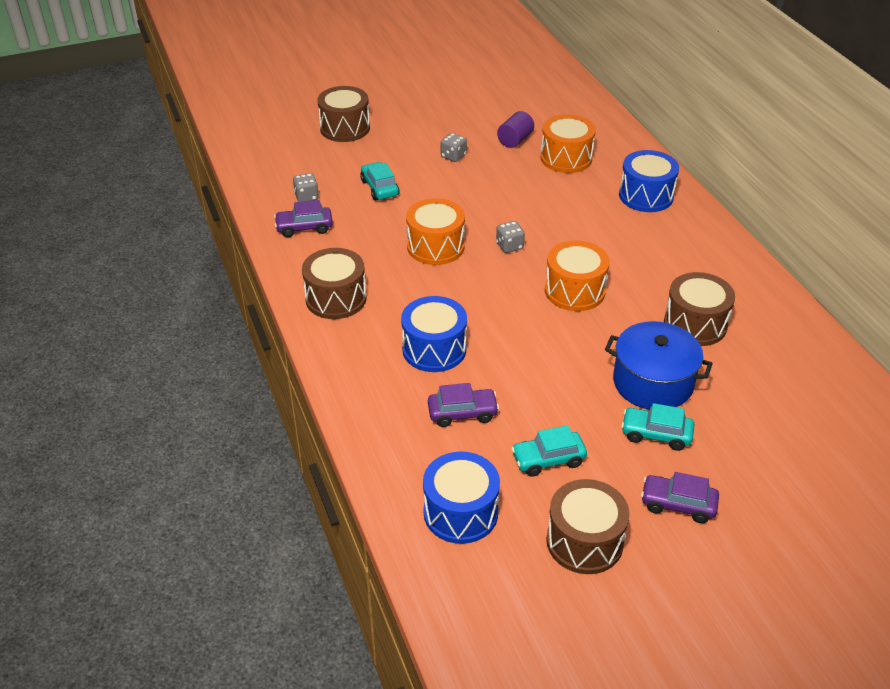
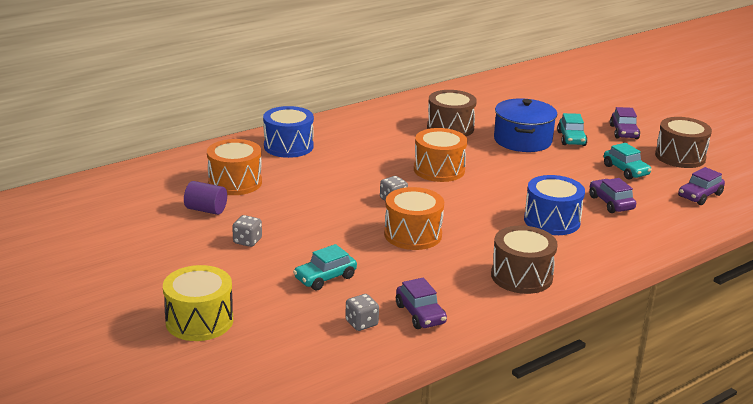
camera: 105 degrees left, 15 degrees down
brown drum [317,86,370,142] -> yellow drum [163,265,233,341]
blue drum [423,452,500,544] -> purple car [678,167,725,205]

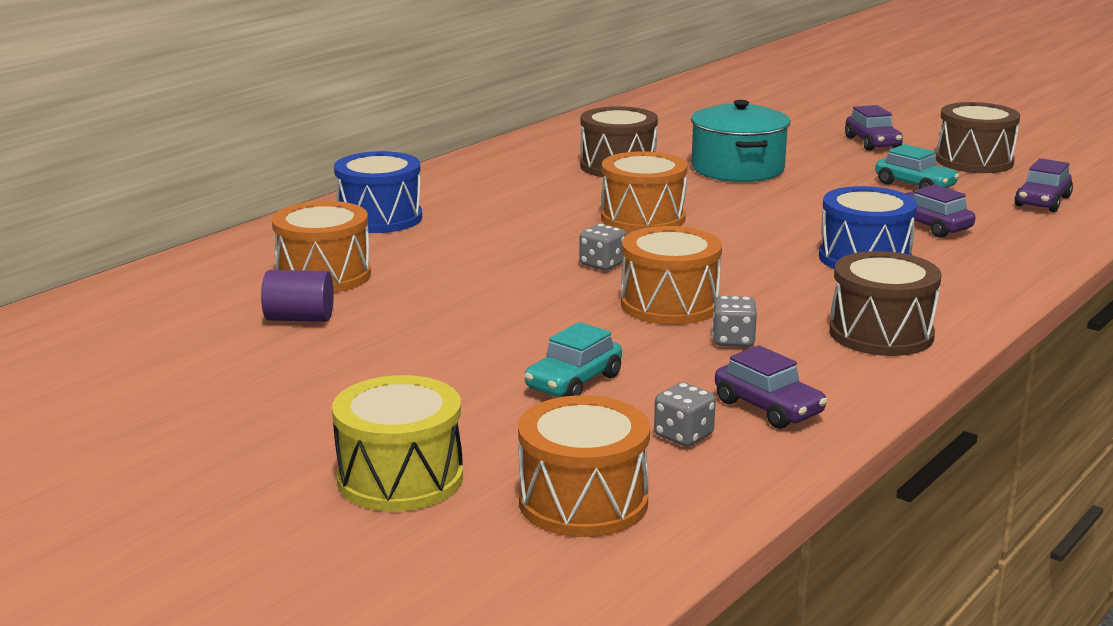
camera: 15 degrees left, 5 degrees down
grey dice [232,215,262,247] -> grey dice moved to [712,296,757,347]
blue pot [494,98,557,152] -> turquoise pot [691,100,790,182]
turquoise car [557,113,588,146] -> none
none -> orange drum [518,395,650,537]

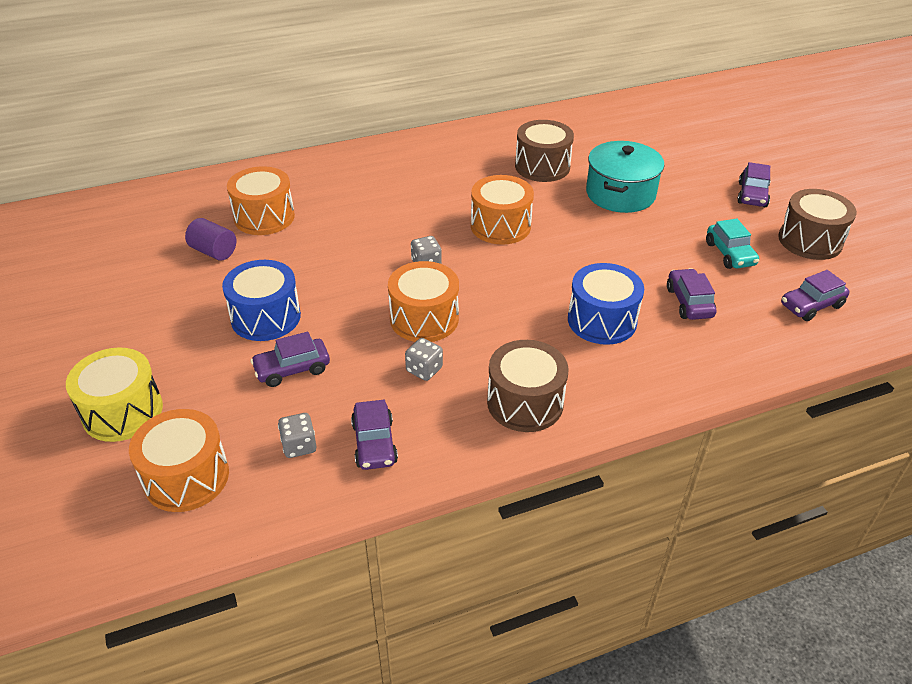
camera: 30 degrees right, 20 degrees up
blue drum [334,151,422,233] -> blue drum moved to [222,260,301,341]
turquoise car [524,322,622,397] -> purple car [250,332,330,387]

